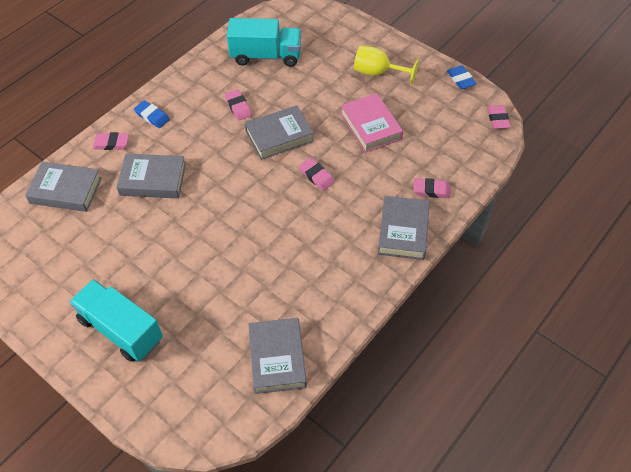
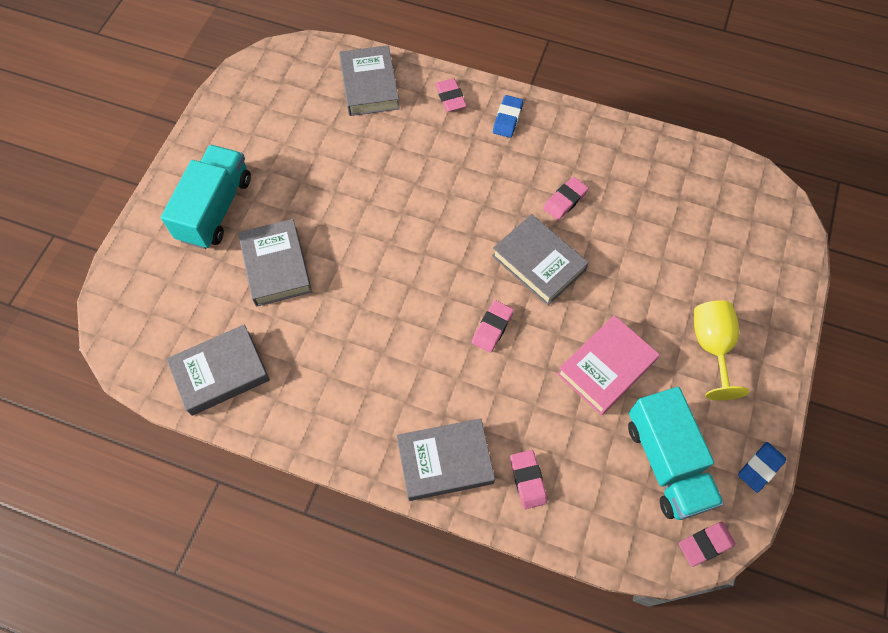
camera: 70 degrees right, 10 degrees up
grey book [116,154,186,198] -> grey book moved to [238,219,312,307]
turquoise truck [227,18,301,67] -> turquoise truck moved to [628,387,724,520]

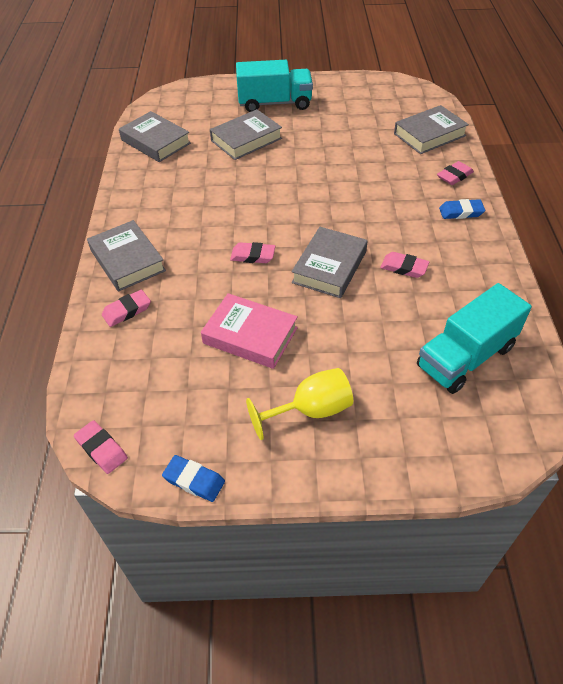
camera: 70 degrees right, 15 degrees down
turquoise truck [628,387,724,520] -> turquoise truck moved to [417,283,532,394]

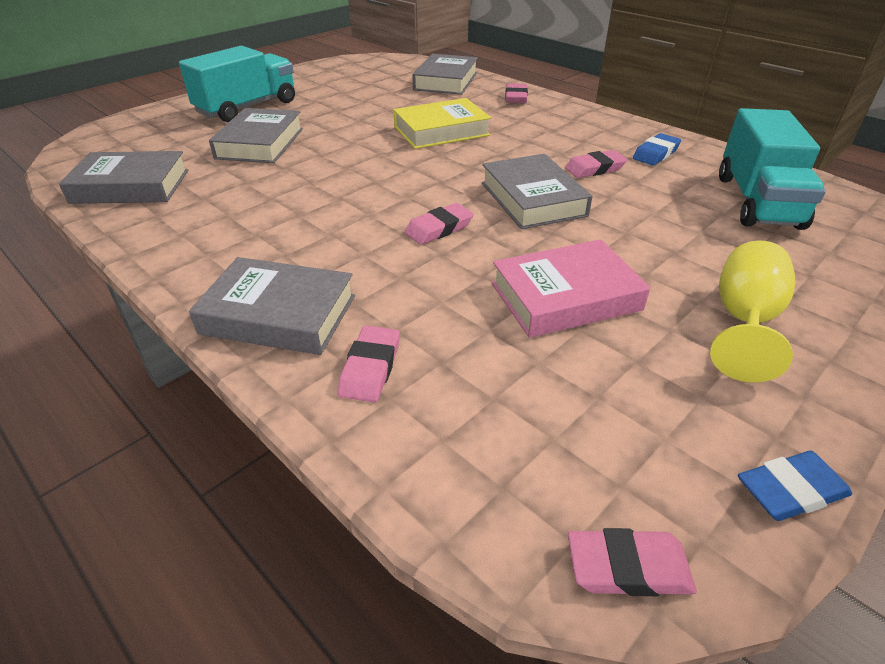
camera: 45 degrees left, 10 degrees down
blue eraser [439,199,485,219] -> blue eraser moved to [633,133,681,165]
none -> yellow book [393,98,491,149]

